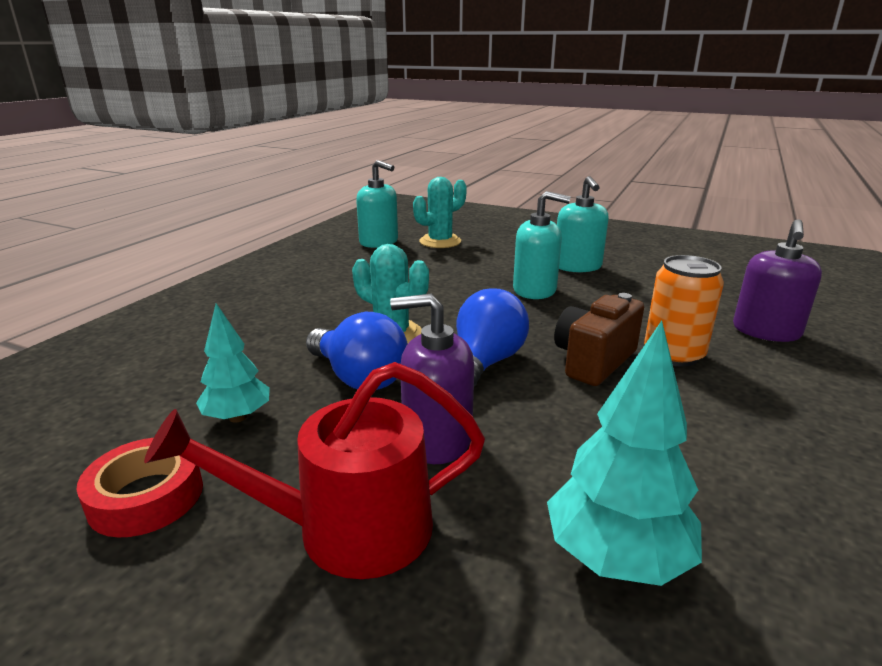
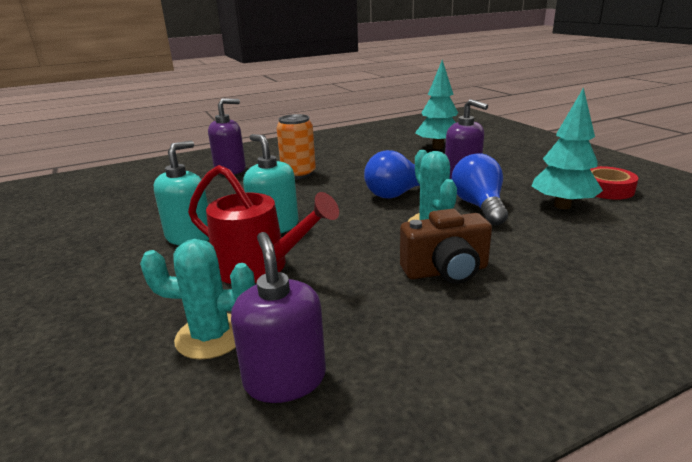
camera: 140 degrees left, 0 degrees up
red watering can [144,362,485,579] -> red watering can moved to [188,165,339,284]
turquoise tree [196,303,270,423] -> turquoise tree [532,87,603,209], size x1.53
turquoise soap dispenser [356,160,398,248] -> purple soap dispenser [231,232,326,403]
brown camera [554,293,644,386] -> brown camera moved to [400,209,492,284]

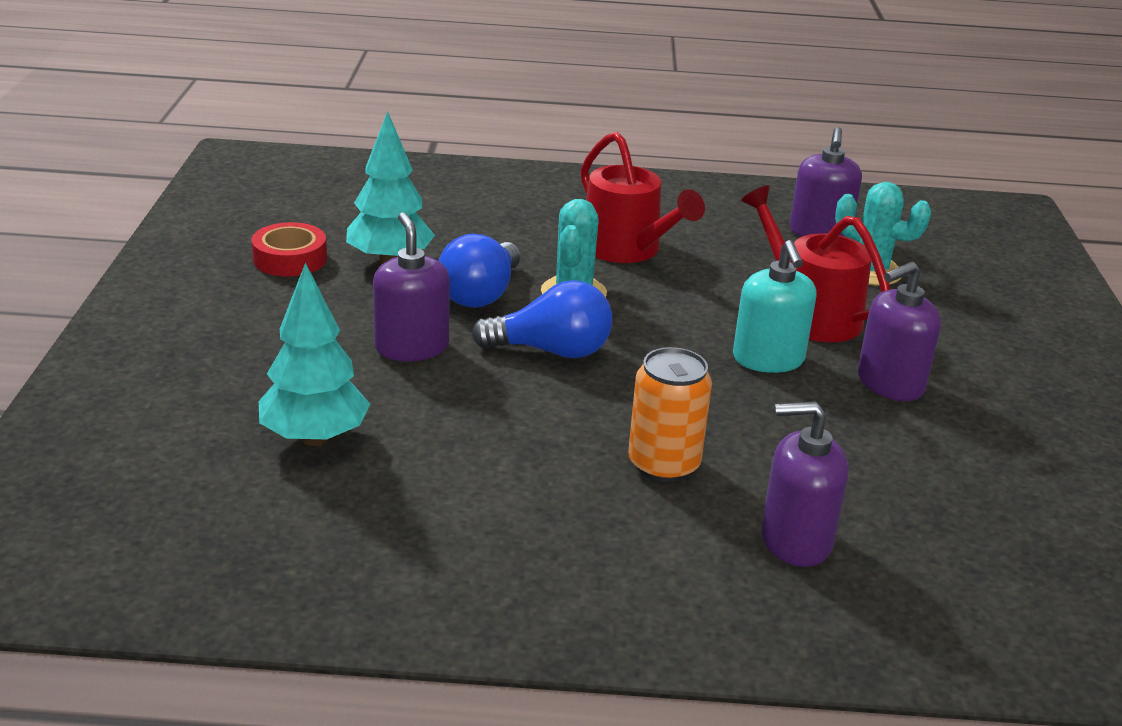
camera: 155 degrees left, 5 degrees up
turquoise soap dispenser [154,141,209,245] -> purple soap dispenser [858,262,941,401]
brown camera [400,209,492,284] -> red watering can [581,132,705,263]

